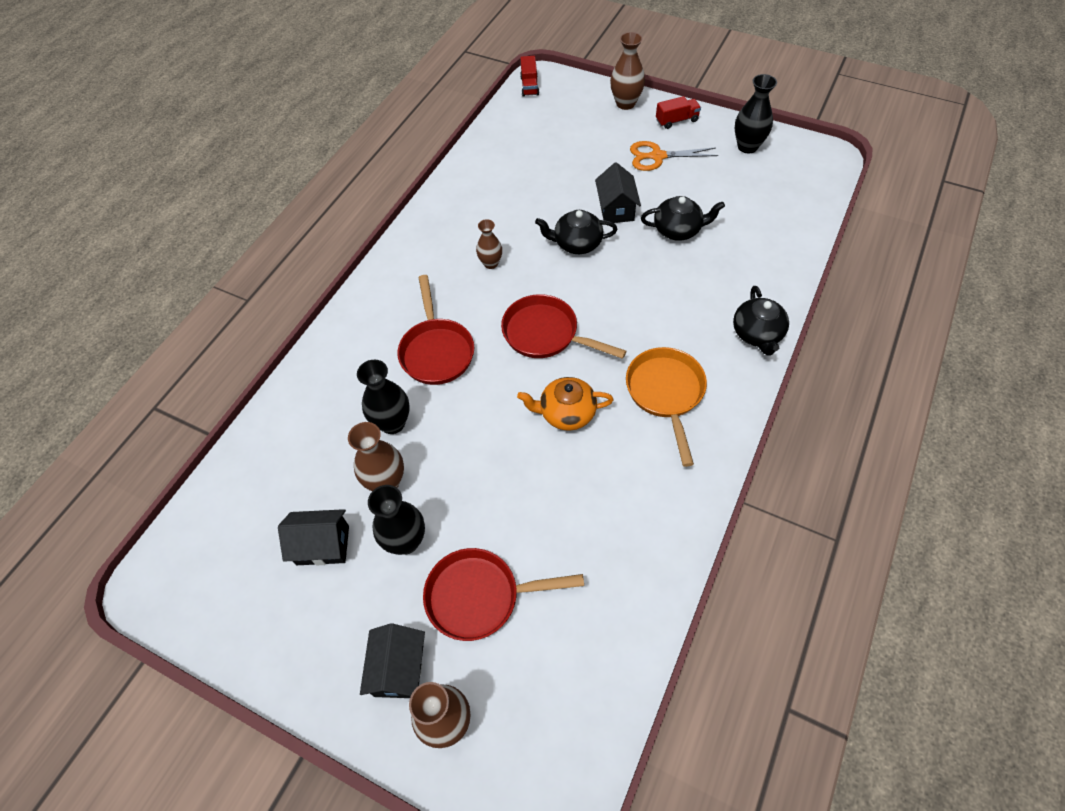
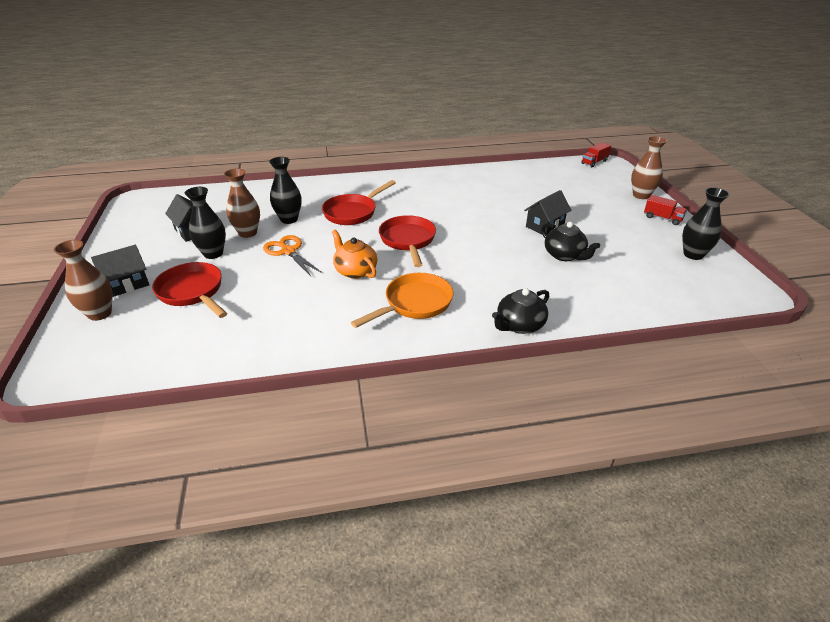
camera: 50 degrees right, 20 degrees down
brown vase [476,219,502,269] -> none
black teapot [535,210,618,254] -> none
orange scissors [630,141,719,171] -> orange scissors moved to [263,235,322,276]

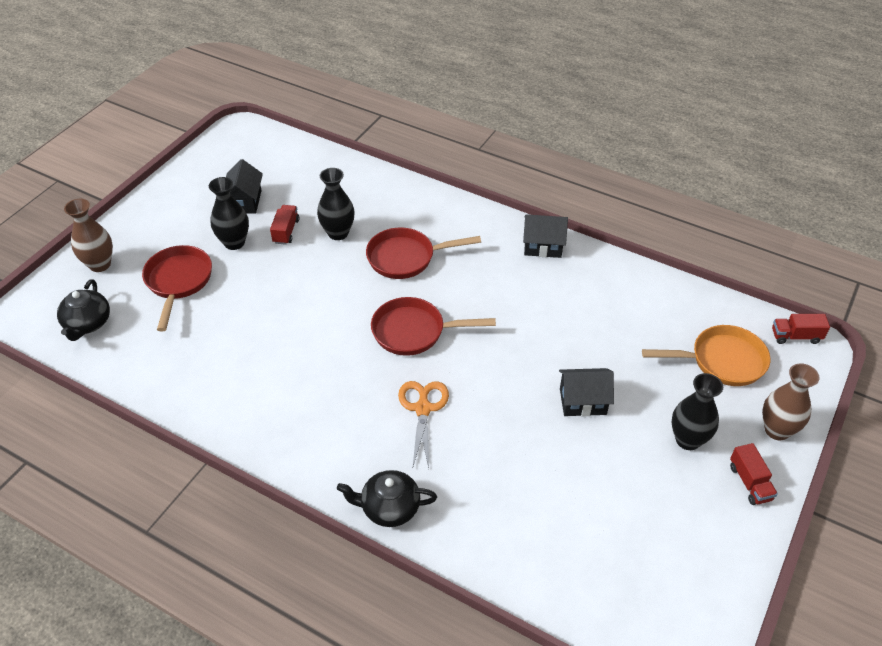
camera: 40 degrees right, 10 degrees up
black house [91,245,149,297] -> black house moved to [523,214,568,258]
brown vase [224,168,260,238] -> red truck [270,205,299,245]
orange scissors [263,235,322,276] -> orange scissors moved to [398,381,449,468]
orange teapot [332,230,377,279] -> none
orange pan [351,273,453,328] -> orange pan moved to [642,325,770,386]
red pan [379,215,436,267] -> red pan turned 120 degrees counterclockwise [371,297,496,356]
black teapot [541,222,600,261] -> black teapot moved to [57,279,110,341]
black vase [682,187,730,260] -> black vase moved to [672,373,723,450]

